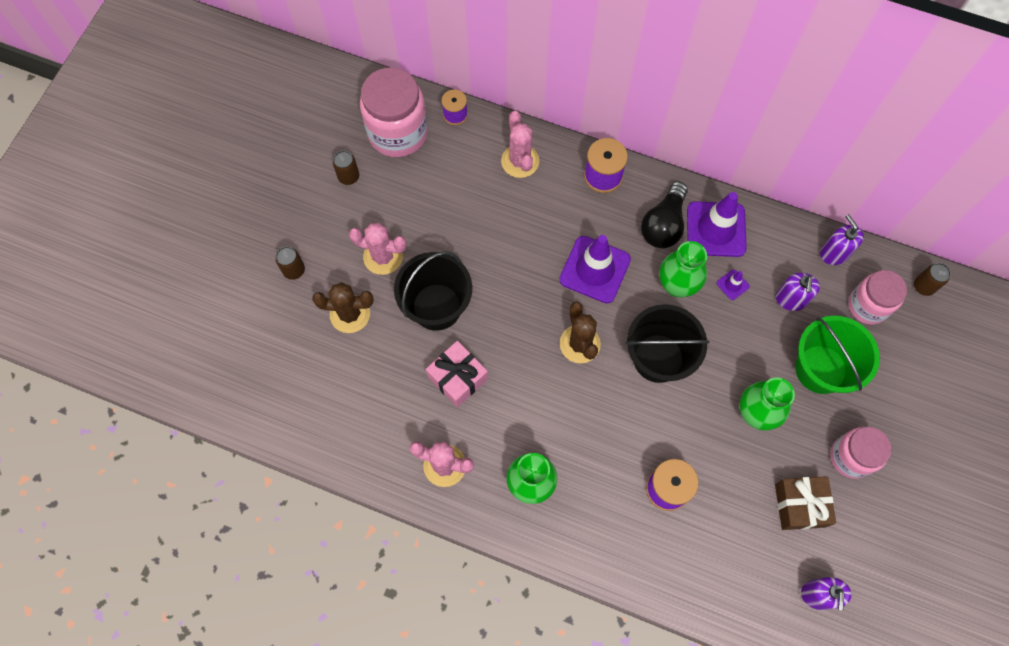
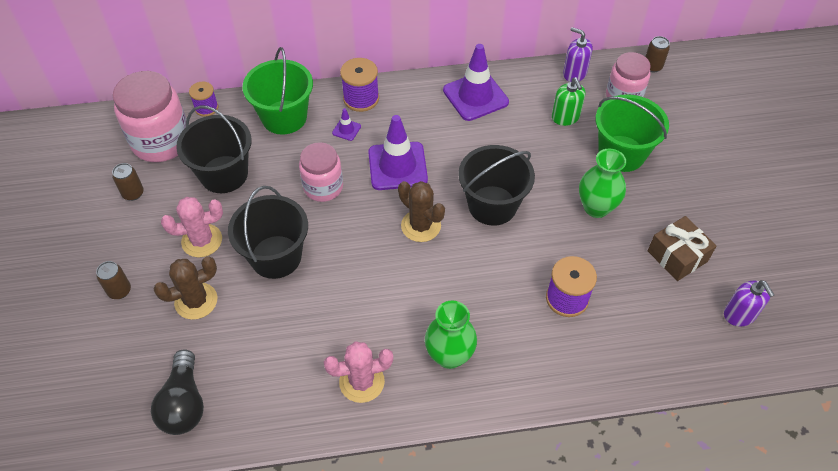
camera: 30 degrees left, 15 degrees down
pink gift [426,341,488,407] -> none
pink cactus [501,111,539,178] -> green bucket [242,47,313,135]
black light bulb [641,181,688,248] -> black light bulb moved to [151,349,204,435]
green vase [659,241,707,297] -> none
purple traffic cone [717,270,750,300] -> purple traffic cone moved to [332,108,361,141]
purple soap dispenser [776,273,820,311] -> green soap dispenser [552,77,585,126]
pink jar [830,427,891,479] -> pink jar moved to [299,142,343,202]
none -> black bucket [176,105,252,193]

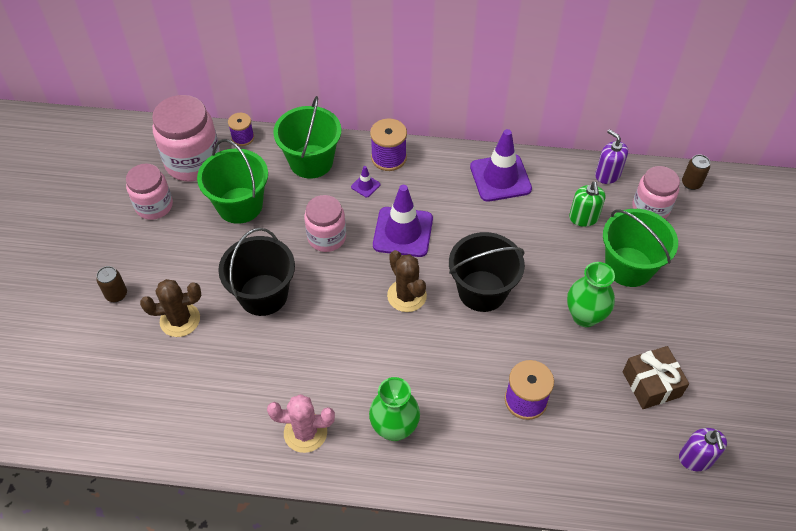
camera: 15 degrees right, 0 degrees up
brown can [112,163,144,201] -> pink jar [126,164,173,220]
black light bulb [151,349,204,435] -> none
pink cactus [161,197,223,257] -> none
black bucket [176,105,252,193] -> green bucket [197,139,268,224]

